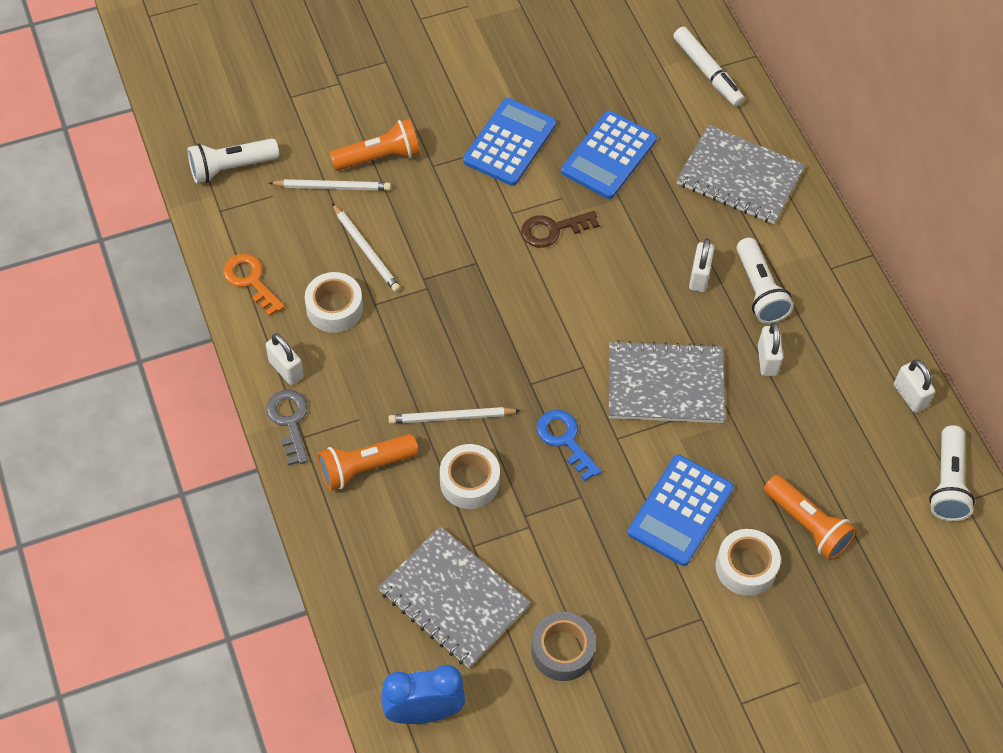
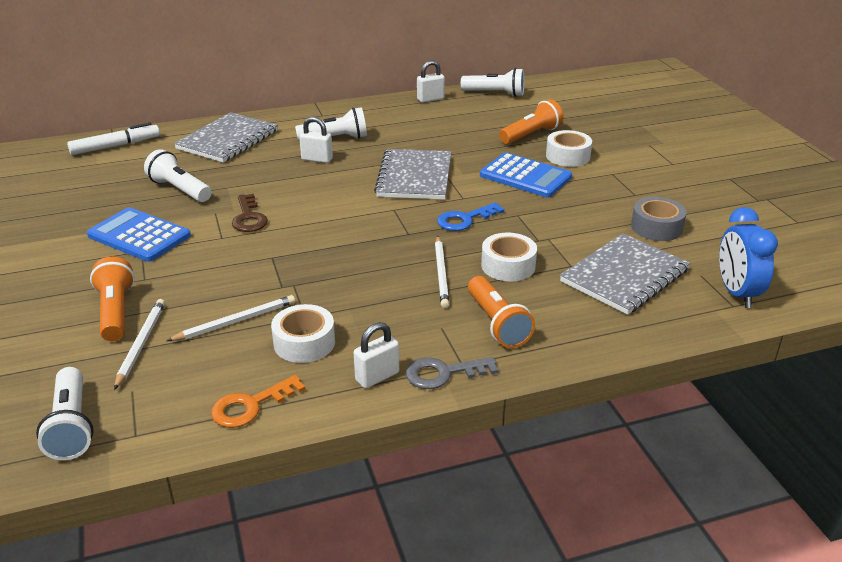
camera: 85 degrees left, 25 degrees down
blue calculator [561,111,657,199] -> white flashlight [144,149,212,202]
white padlock [758,322,783,376] -> none

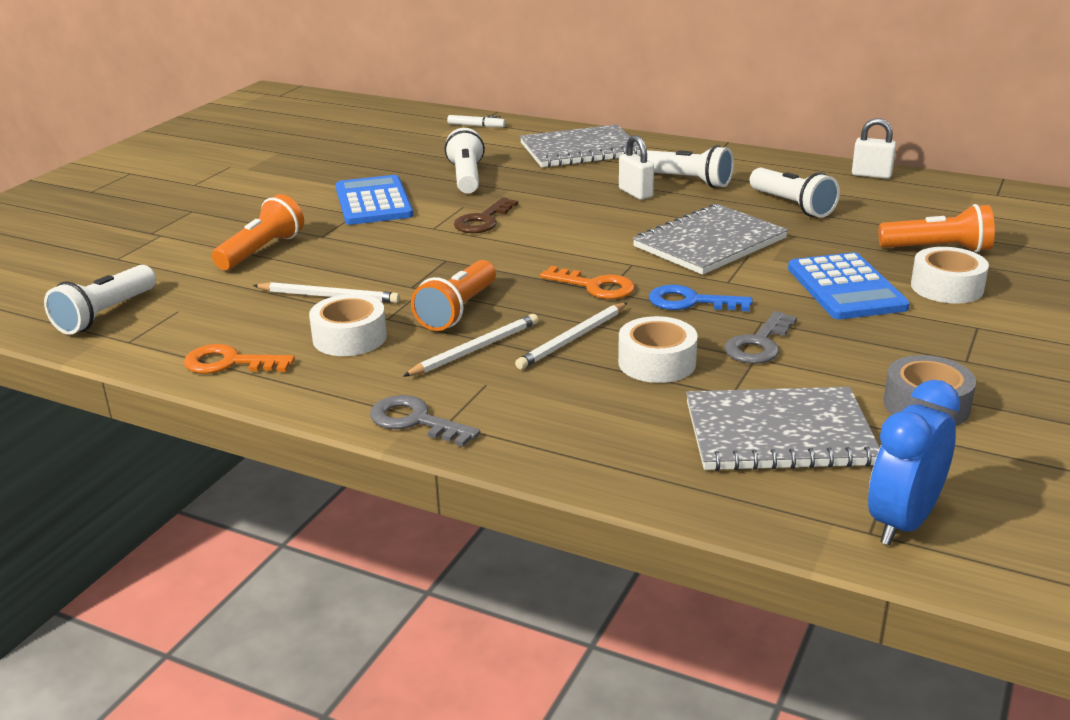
camera: 45 degrees right, 5 degrees down
white marker [67,122,160,155] -> white marker [447,115,505,127], size x0.58
white pencil [114,299,165,390] -> white pencil moved to [403,314,538,377]
white padlock [354,322,399,388] -> none
white flashlight [461,68,525,97] -> white flashlight moved to [750,168,840,217]
orange flashlight [468,276,535,348] -> orange flashlight moved to [411,260,496,331]
none -> orange key [540,266,635,299]
none -> grey key [725,311,797,364]

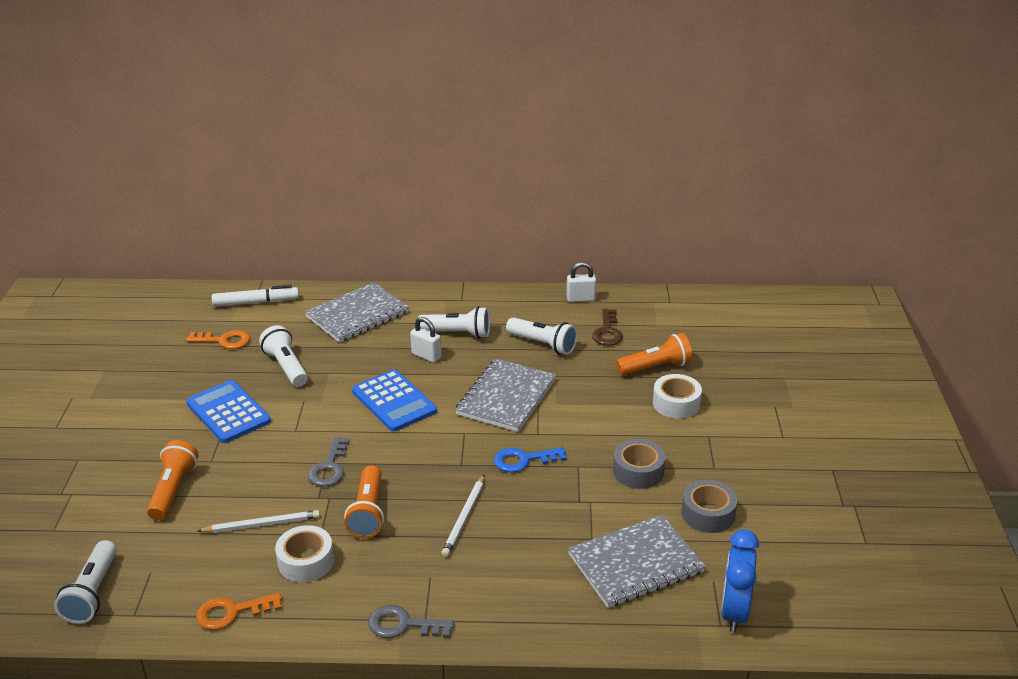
camera: 25 degrees left, 5 degrees up
white pencil [403,314,538,377] -> none
white marker [447,115,505,127] -> white marker [212,285,299,307], size x1.71
brown key [454,197,518,233] -> brown key moved to [592,309,623,346]
orange key [540,266,635,299] -> orange key moved to [186,330,250,349]
white tape [618,316,698,383] -> none
grey key [725,311,797,364] -> grey key moved to [308,437,350,487]
blue calculator [788,252,910,319] -> blue calculator moved to [352,370,437,432]
none -> grey tape [613,439,665,489]

